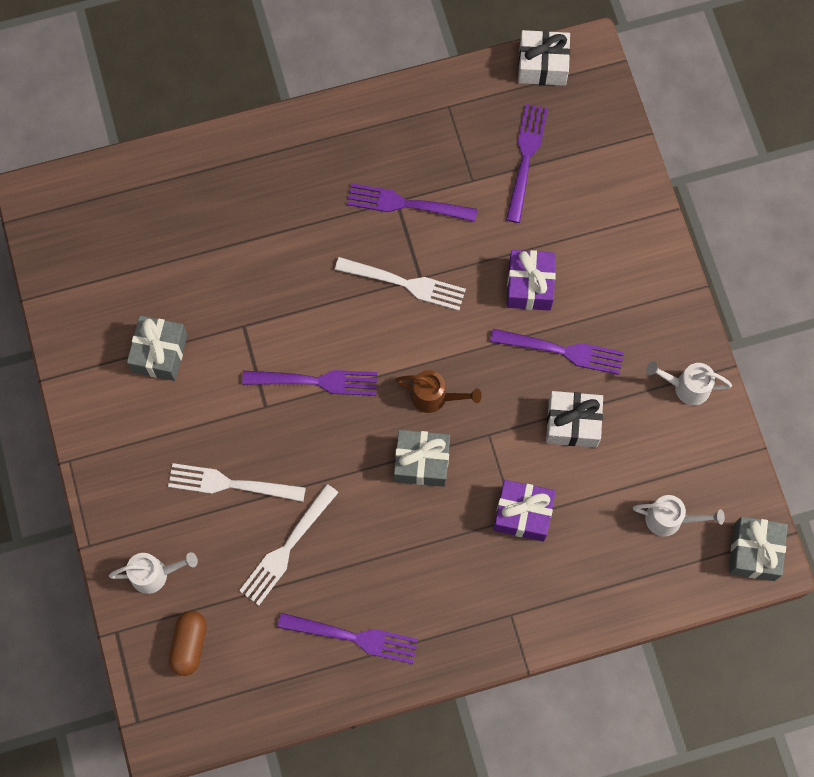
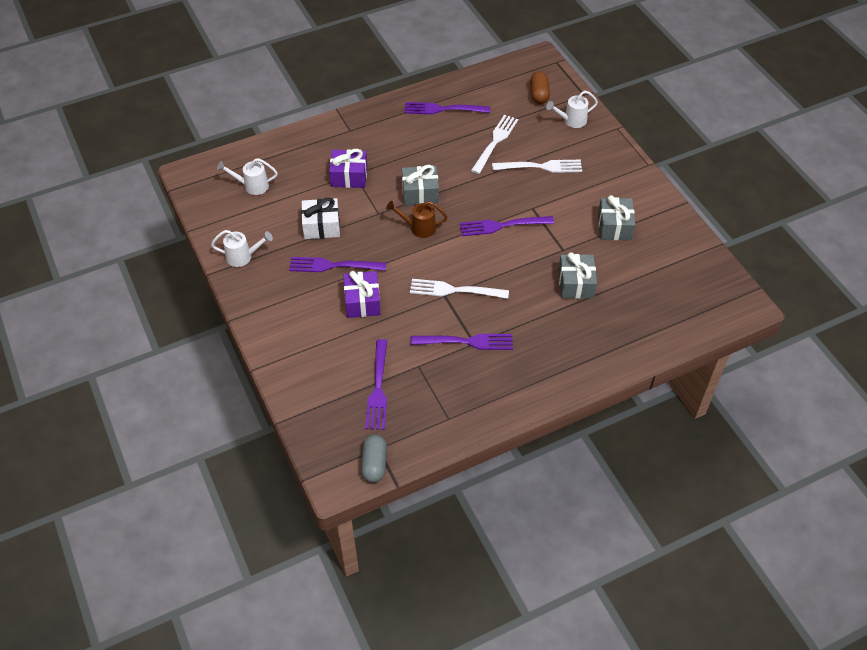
camera: 170 degrees right, 20 degrees down
white gift [518,30,570,86] -> grey capsule [361,435,387,483]
grey gift [729,517,788,581] -> grey gift moved to [558,252,597,299]

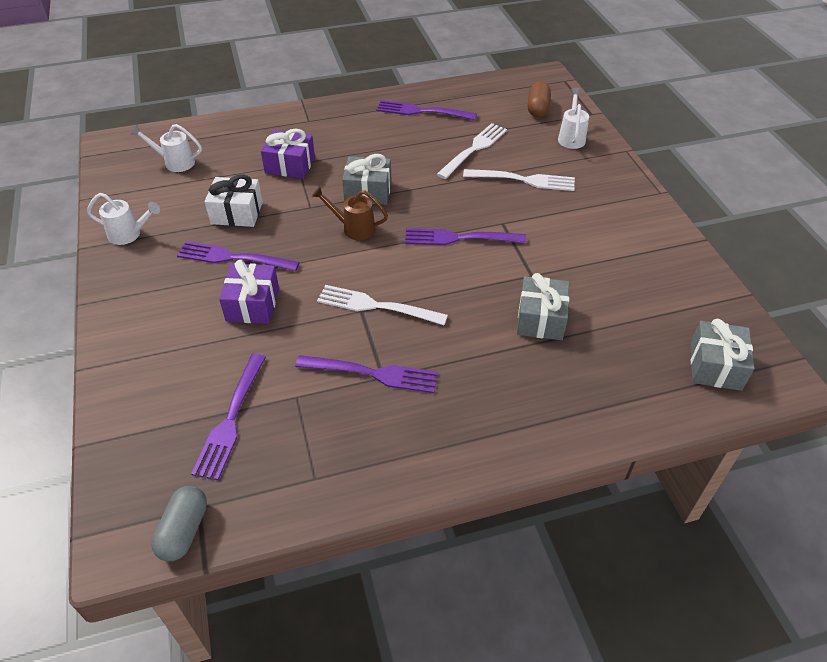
camera: 10 degrees right, 5 degrees down
white watering can [546,91,598,128] -> white watering can turned 105 degrees clockwise [558,88,589,149]
grey gift [598,195,635,240] -> grey gift moved to [690,319,754,391]

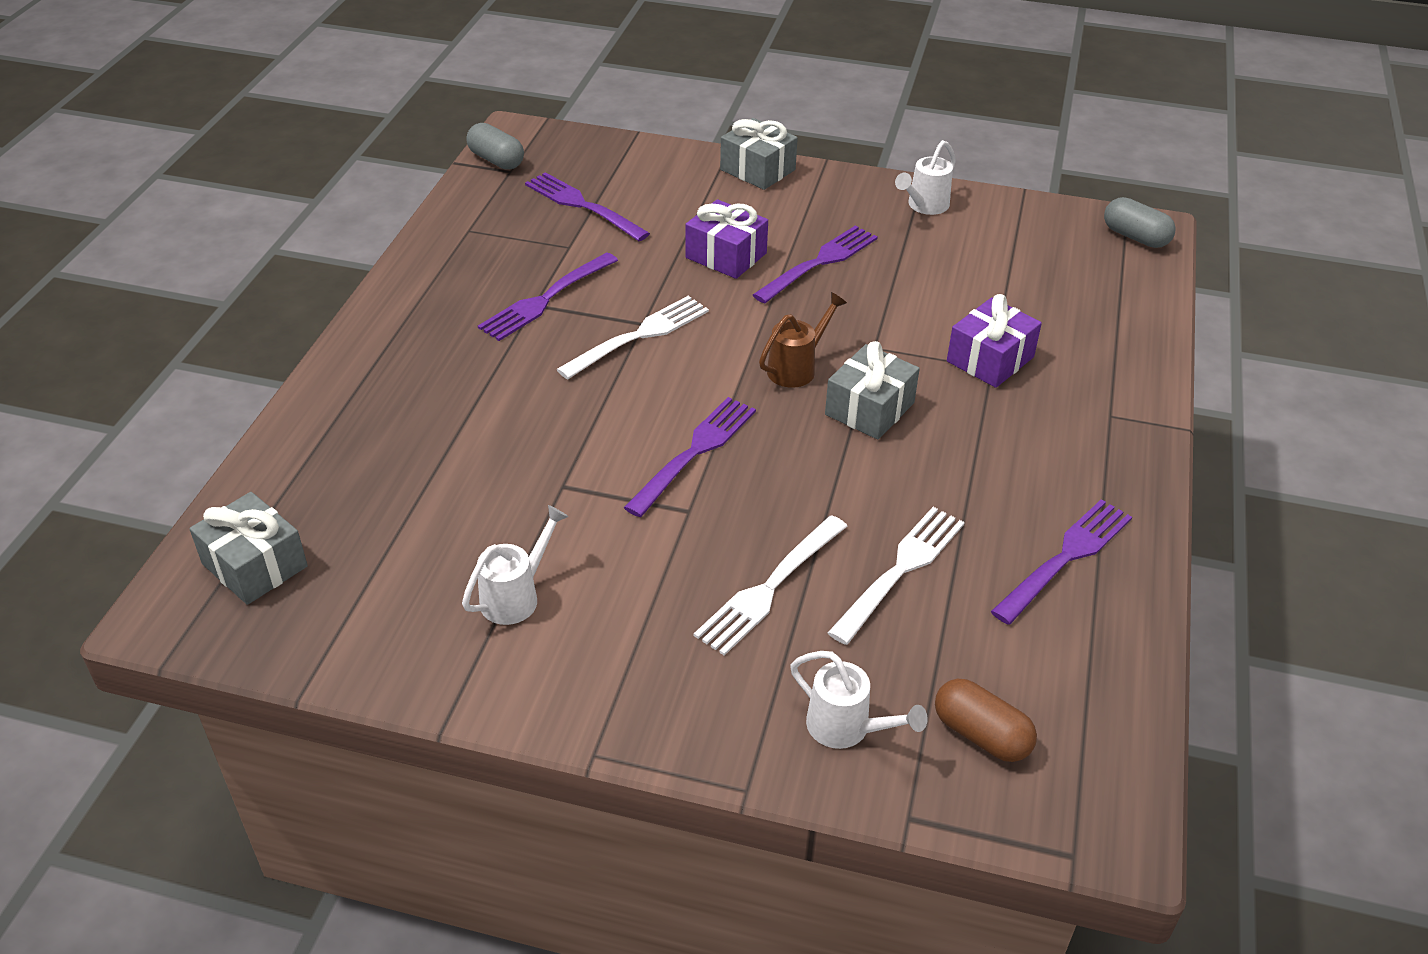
camera: 120 degrees right, 5 degrees down
white watering can [131,124,202,172] -> white watering can moved to [462,505,569,625]
white gift [204,174,263,227] -> none
white fork [437,123,507,179] -> white fork turned 120 degrees counterclockwise [828,507,965,645]
grey gift [517,273,569,340] -> grey gift moved to [720,118,798,190]
none -> grey capsule [1104,197,1176,248]

